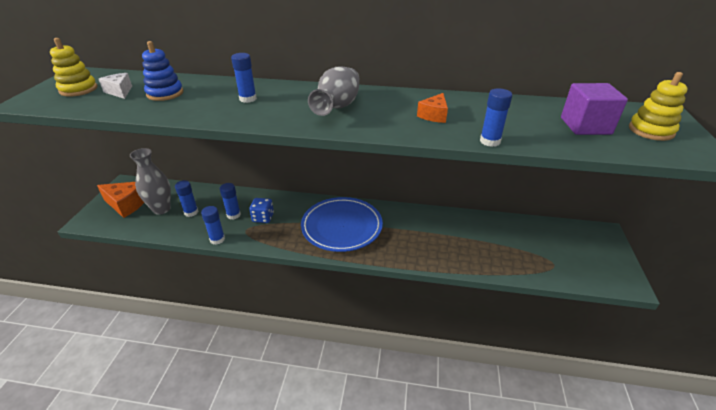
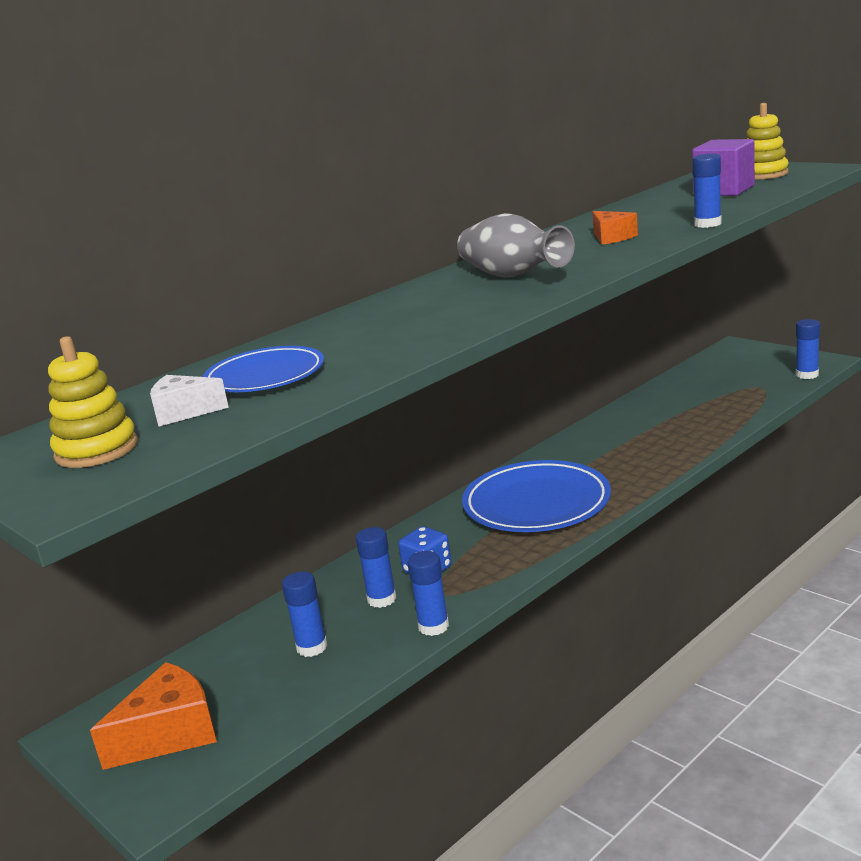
camera: 50 degrees left, 15 degrees down
grey vase [130,148,171,215] -> none
blue stacking toy [142,41,183,101] -> blue plate [203,346,324,392]
blue glue stick [231,53,257,103] -> blue glue stick moved to [796,319,820,379]

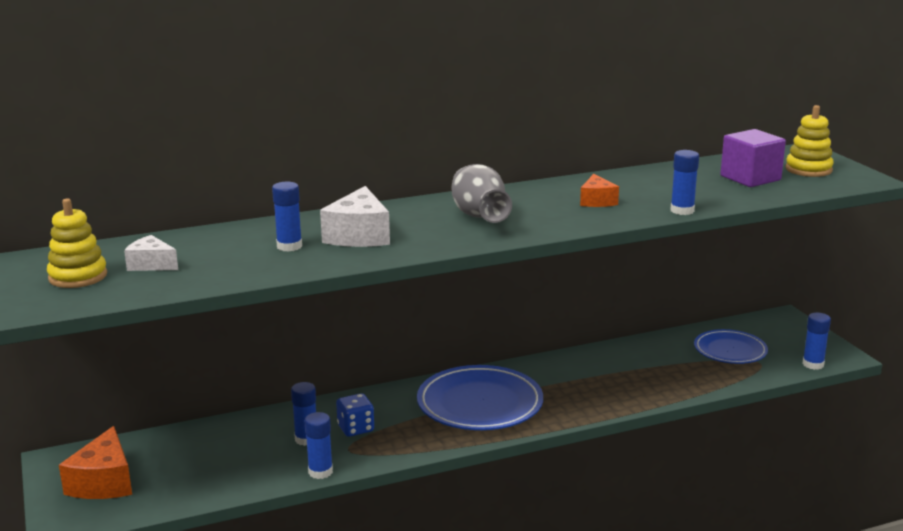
camera: 20 degrees right, 0 degrees up
orange cheese [90,662,217,770] -> orange cheese turned 105 degrees clockwise [59,426,132,499]
blue plate [203,346,324,392] -> blue plate moved to [694,329,768,364]
blue glue stick [282,571,328,657] -> blue glue stick moved to [272,182,302,252]
none -> white cheese [320,186,390,247]

